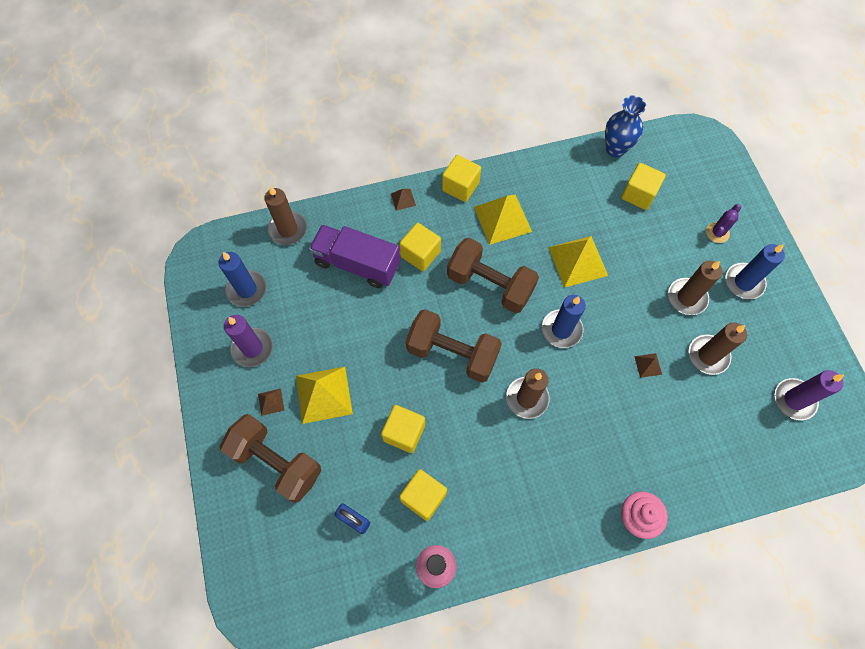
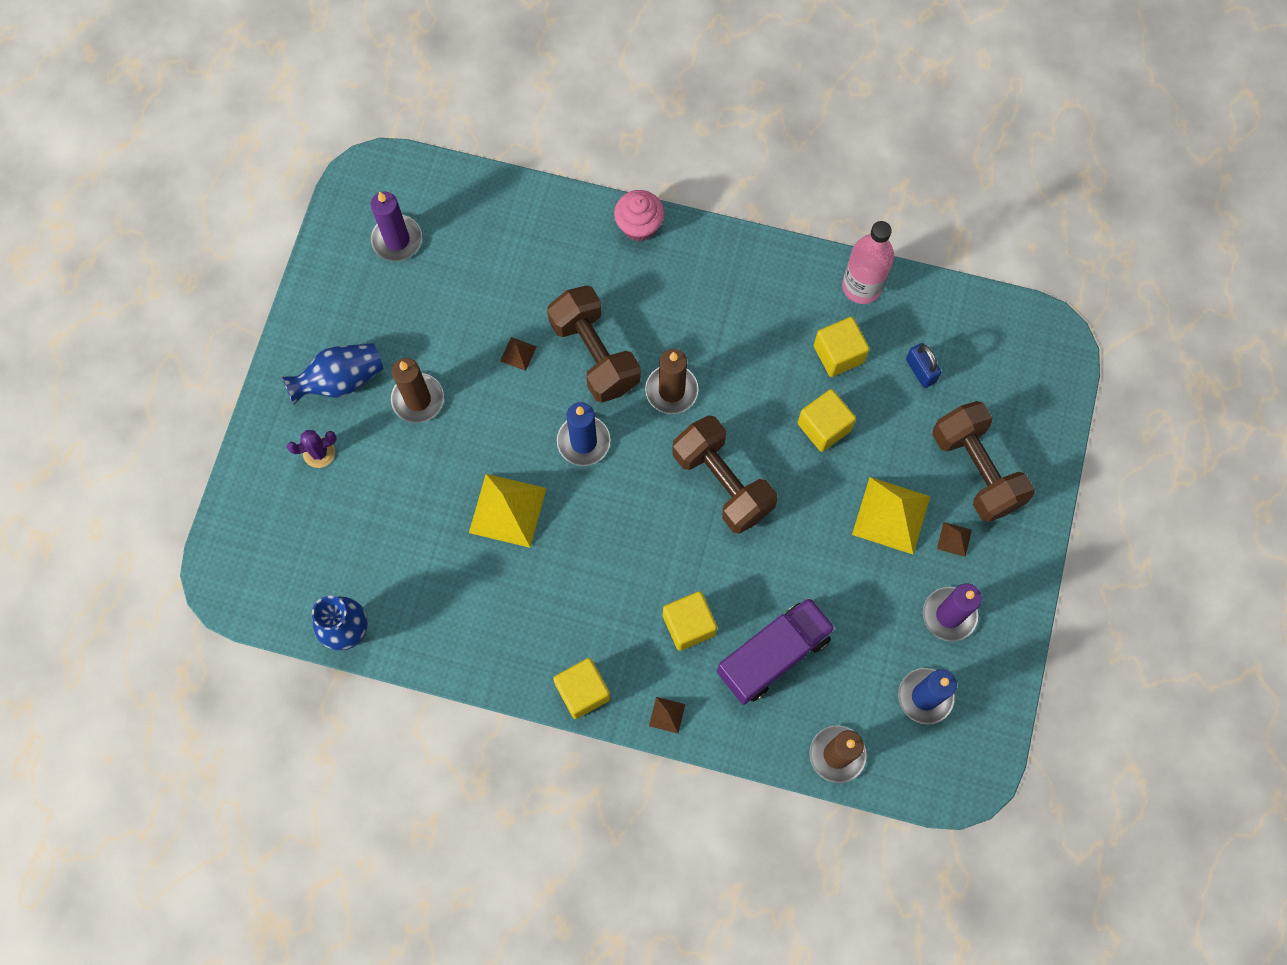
camera: 150 degrees left, 5 degrees up
purple truck [309,225,400,288] -> purple truck turned 90 degrees counterclockwise [717,597,836,705]
brown dumbbell [447,238,539,313] -> brown dumbbell moved to [547,285,640,403]
yellow pyramid [474,195,532,245] -> none
yellow cube [621,163,666,210] -> none
brown candle [689,322,747,375] -> none
blue candle [726,244,785,299] -> blue vase [282,343,384,405]

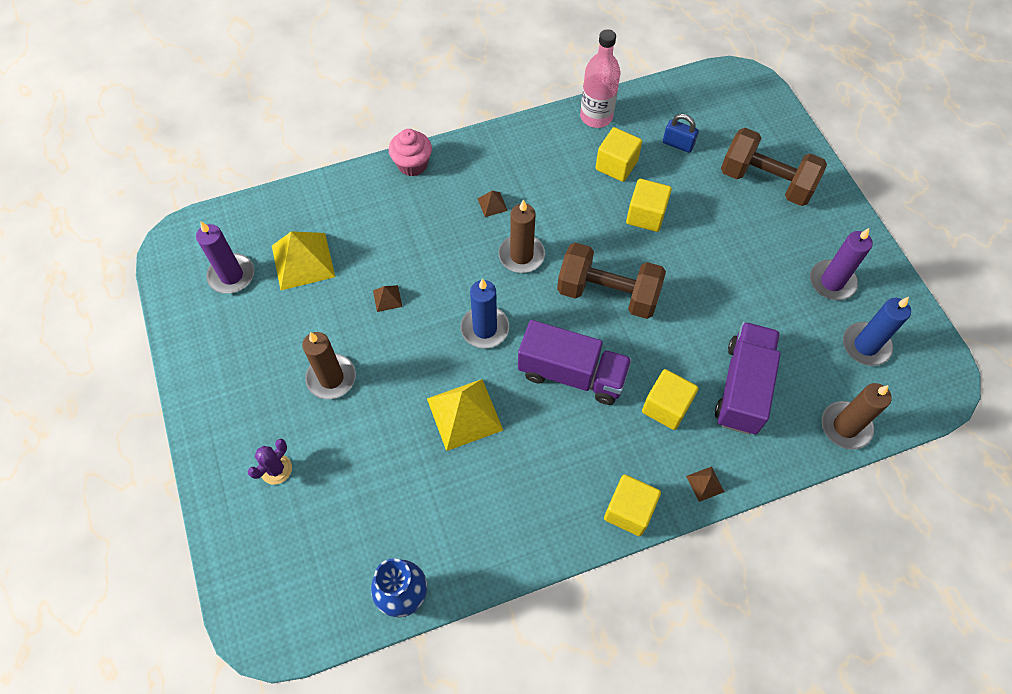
camera: 35 degrees left, 10 degrees down
blue vase [282,343,384,405] -> none
brown dumbbell [547,285,640,403] -> none
yellow pyramid [852,477,930,554] -> yellow pyramid moved to [272,231,335,290]
brown pyramid [937,522,972,557] -> brown pyramid moved to [477,191,508,217]
none -> purple truck [518,320,632,405]

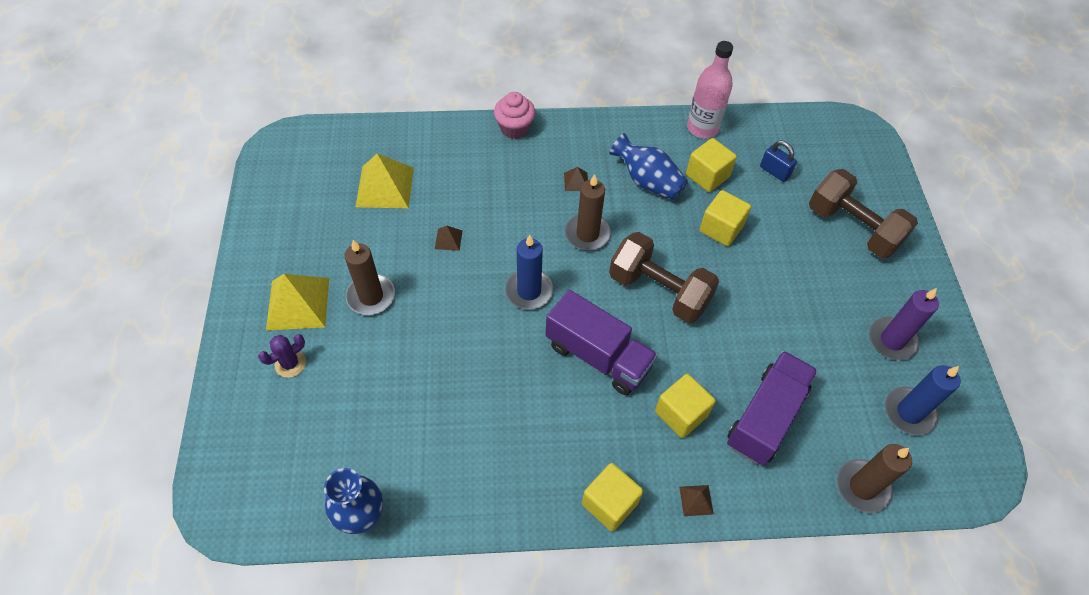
camera: 15 degrees right, 5 degrees down
purple candle [196,221,254,294] -> none
yellow pyramid [427,379,503,451] -> yellow pyramid moved to [266,274,329,331]
none -> blue vase [609,133,688,200]

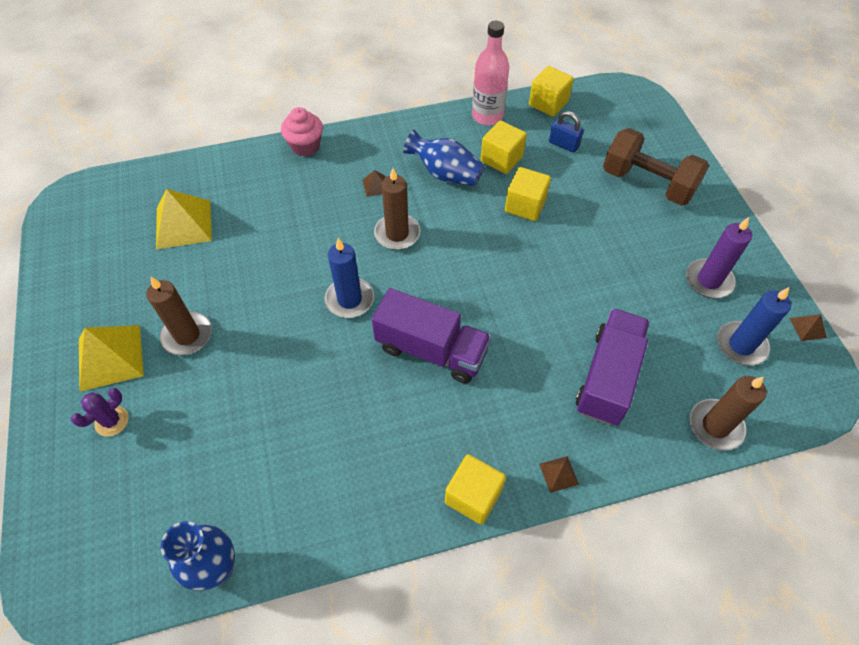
camera: 10 degrees left, 0 degrees up
brown pyramid [435,226,463,251] -> brown pyramid moved to [790,314,827,341]
brown dumbbell [609,232,719,323] -> none
yellow cube [655,374,716,438] -> yellow cube moved to [529,66,574,117]

